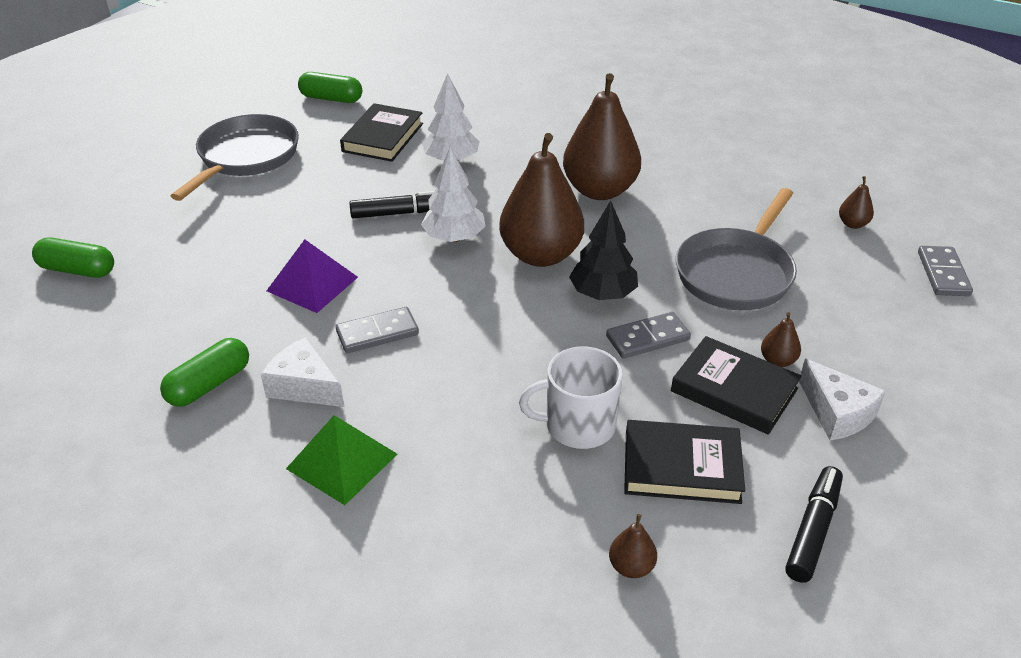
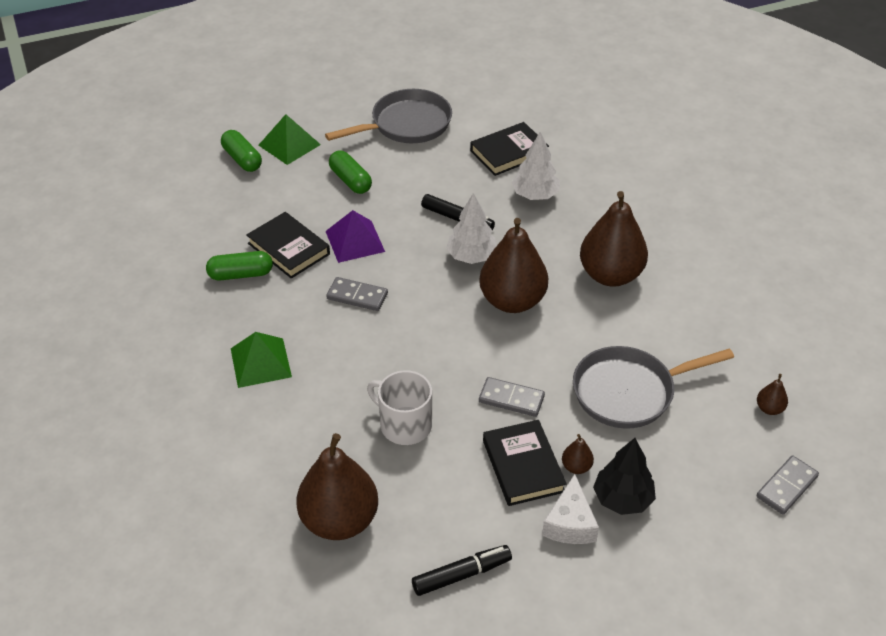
camera: 40 degrees right, 5 degrees up
white cheese [261,337,344,407] -> none
green capsule [298,72,362,103] -> green capsule moved to [329,150,372,194]
black tree [569,201,638,300] -> black tree moved to [593,438,656,515]
brown pear [609,514,657,578] -> brown pear [296,433,378,540], size x2.44
black book [624,420,745,504] -> black book moved to [246,212,330,279]
none -> green pyramid [259,114,321,165]

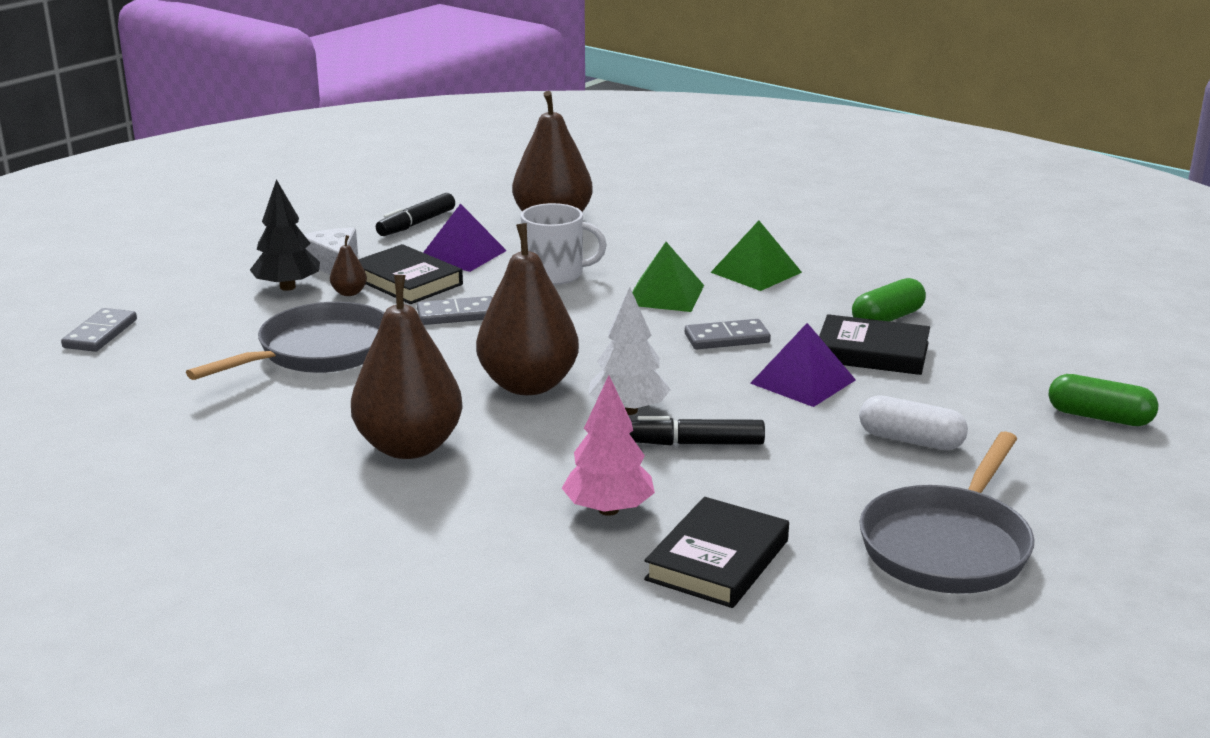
camera: 150 degrees right, 20 degrees down
green pyramid [259,114,321,165] -> green pyramid moved to [632,242,704,312]
green capsule [329,150,372,194] -> white capsule [859,395,968,450]
white tree [512,132,560,200] -> pink tree [562,375,655,516]
brown pear [757,374,788,415] -> none
none -> purple pyramid [423,204,507,272]

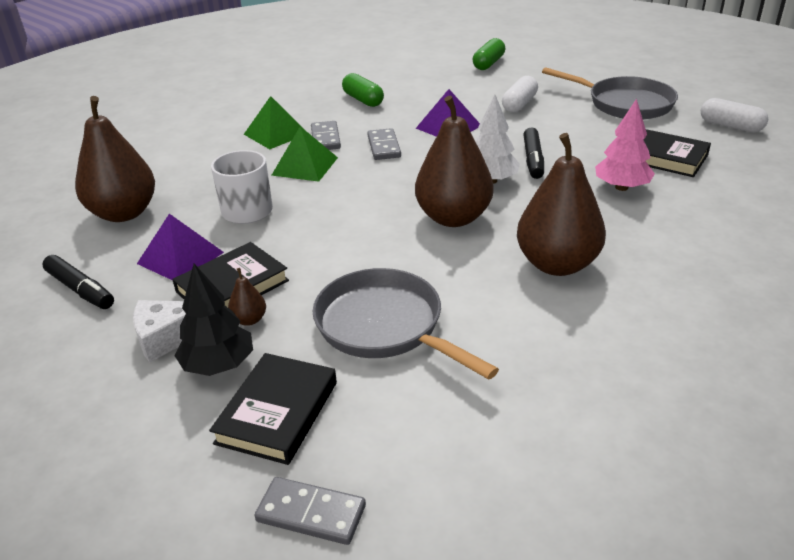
camera: 85 degrees left, 10 degrees up
grey domino [417,296,492,325] -> grey domino moved to [311,121,341,150]
black book [819,314,930,375] -> black book moved to [209,353,337,465]
none -> white capsule [701,98,768,132]

